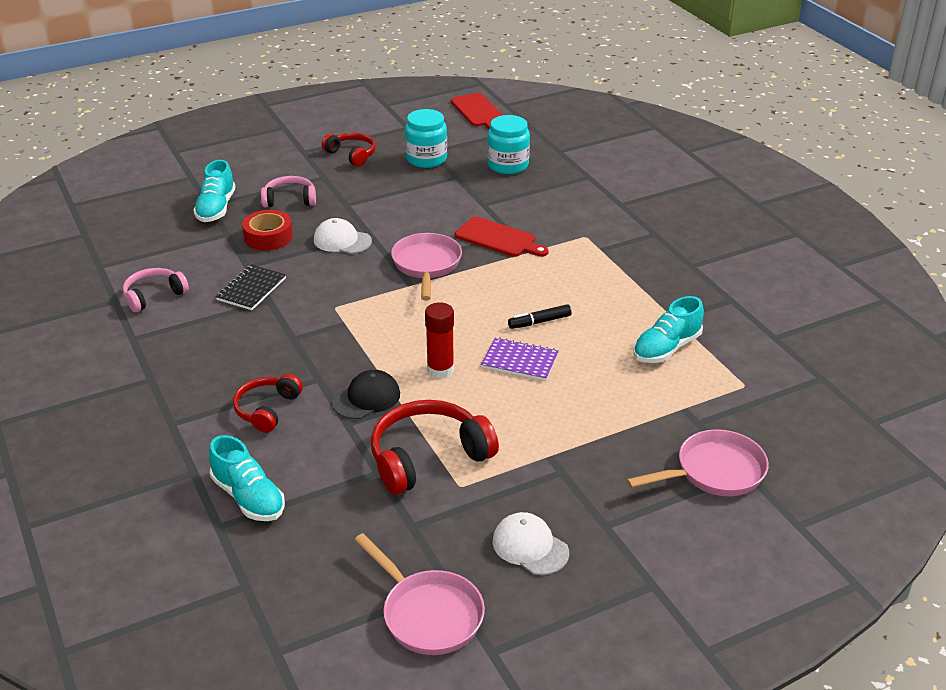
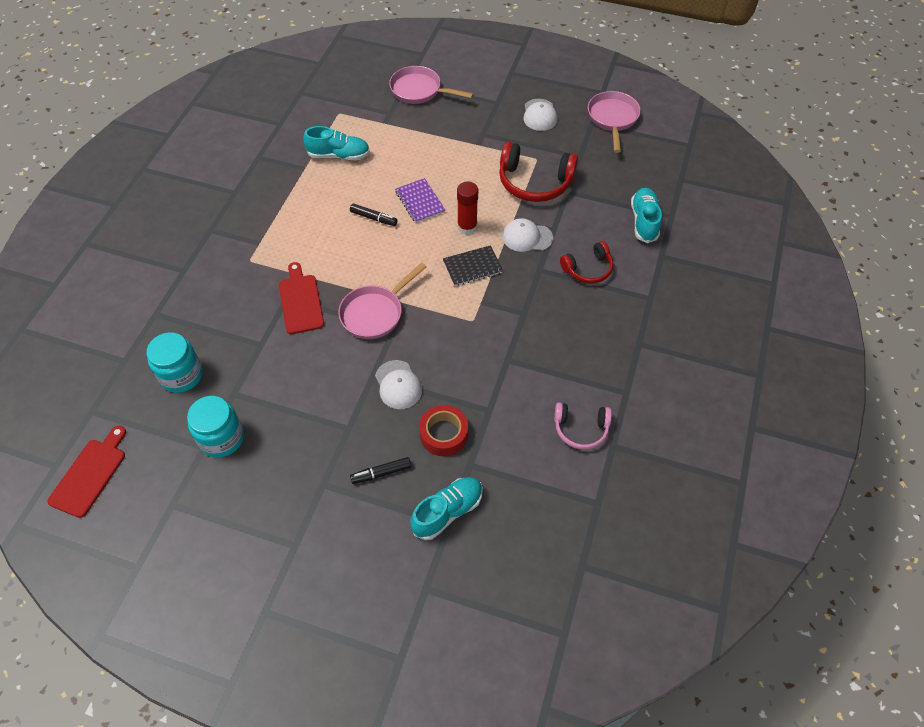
camera: 135 degrees left, 20 degrees up
black notebook [216,265,286,310] -> black notebook moved to [443,245,503,286]
pink headphones [261,176,316,208] -> black marker [350,457,412,484]
red headphones [322,133,376,167] -> none
black cap [332,370,400,419] -> white cap [502,218,553,252]

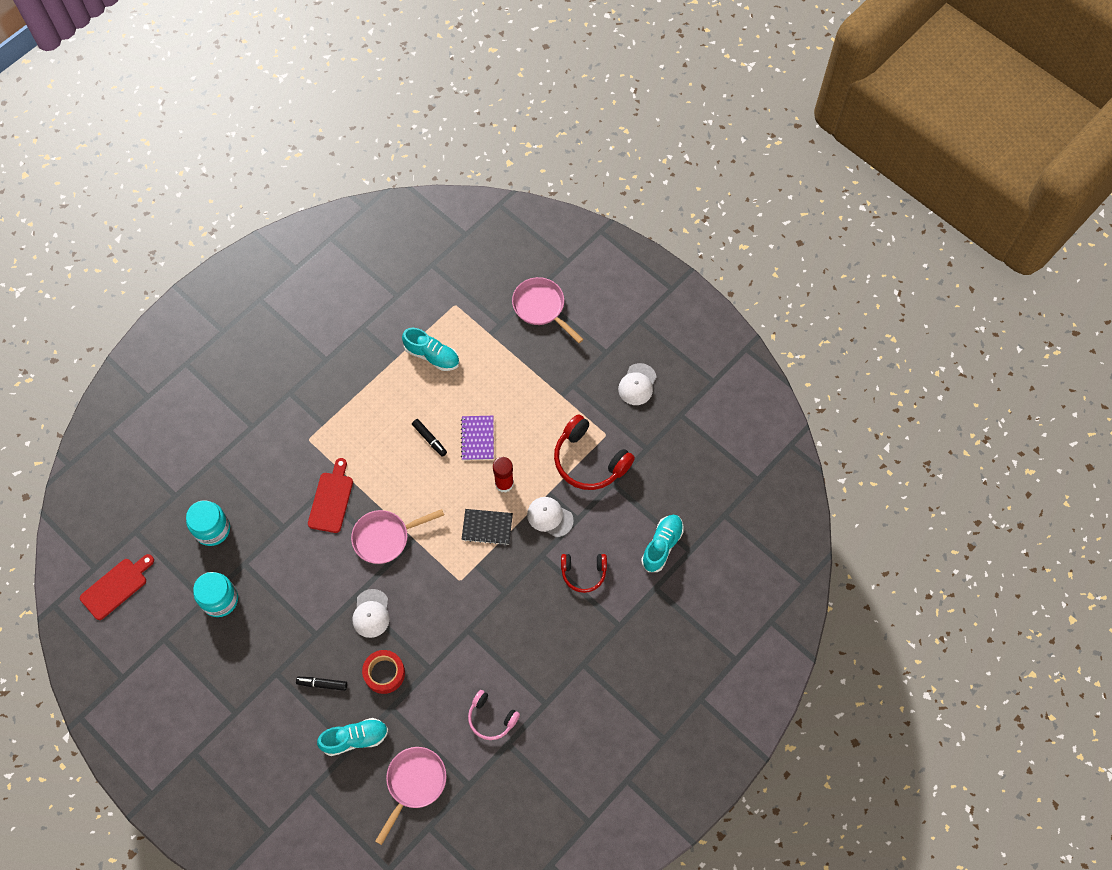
camera: 25 degrees right, 10 degrees up
pink pan [588,91,641,153] -> pink pan moved to [375,747,447,845]

